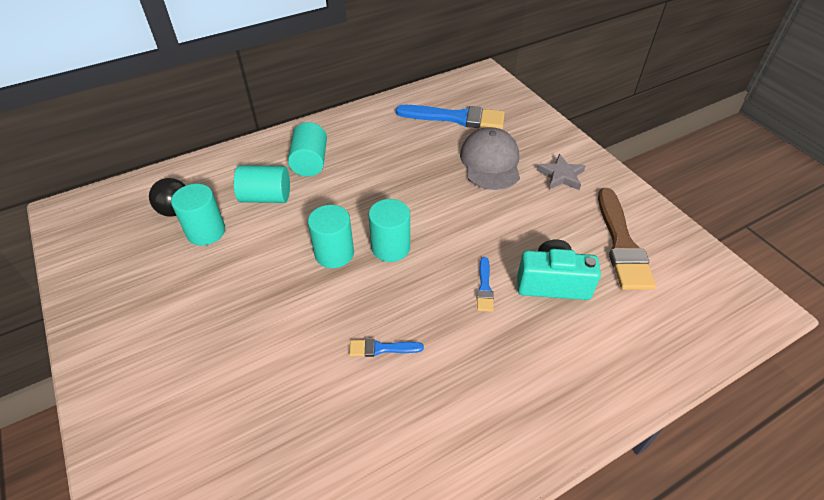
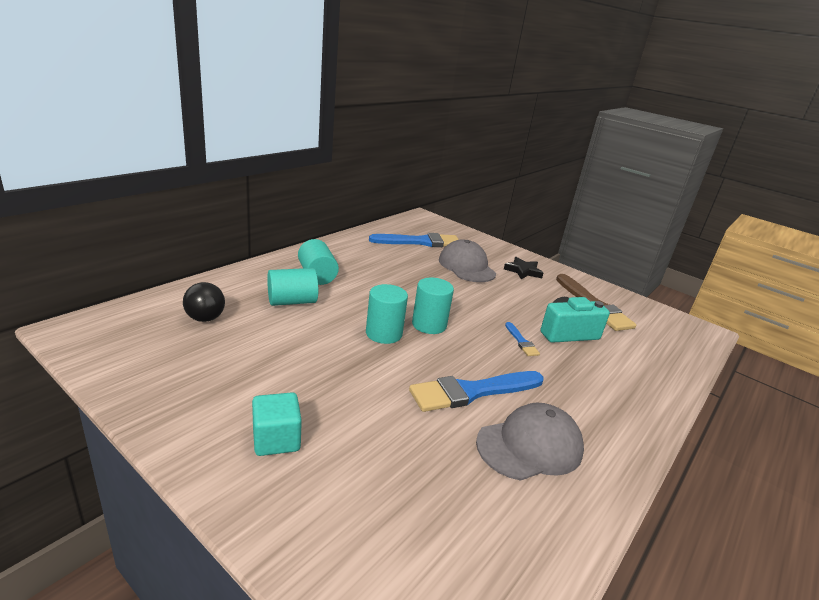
camera: 25 degrees left, 20 degrees down
turquoise cylinder [171,184,225,246] -> none
blue brush [349,339,424,357] -> blue brush [409,371,544,412], size x2.14
grey star [537,154,586,190] -> black star [504,257,543,279]
none -> turquoise cube [252,392,302,456]
none -> grey cap [476,403,584,481]

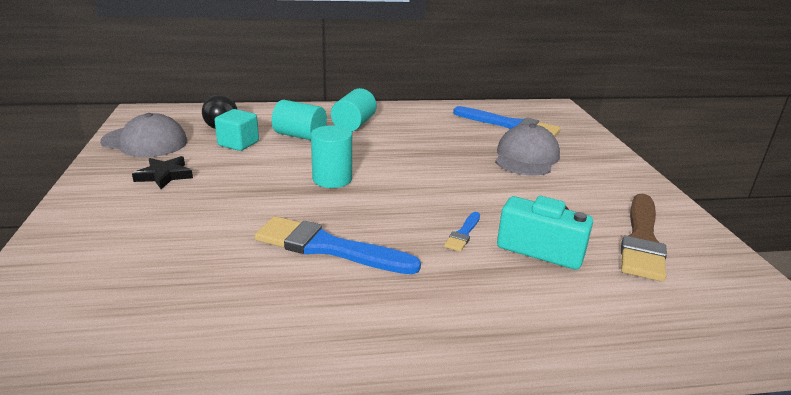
camera: 45 degrees right, 0 degrees up
turquoise cube [252,392,302,456] -> turquoise cube moved to [214,109,259,151]
turquoise cylinder [412,278,454,334] -> none
grey cap [476,403,584,481] -> grey cap moved to [100,113,187,157]
black star [504,257,543,279] -> black star moved to [132,156,193,189]

